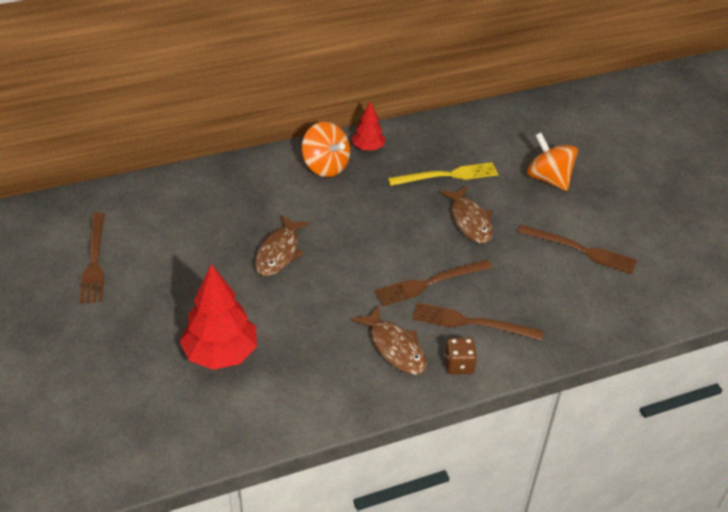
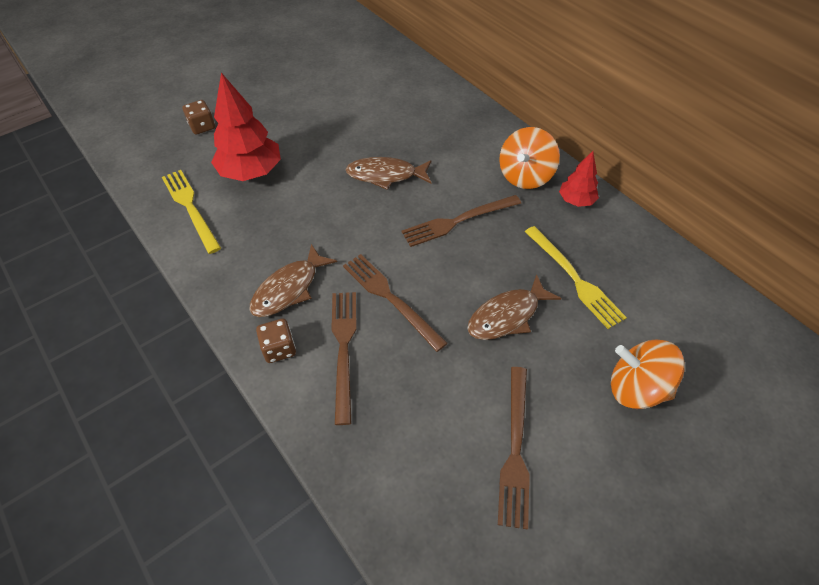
camera: 75 degrees right, 10 degrees up
brown fork [80,213,104,304] -> brown fork moved to [402,195,521,247]
orange spinning top [527,133,578,191] -> orange spinning top turned 105 degrees counterclockwise [611,339,685,409]
none -> yellow fork [162,170,221,254]
none -> brown dice [183,100,215,135]

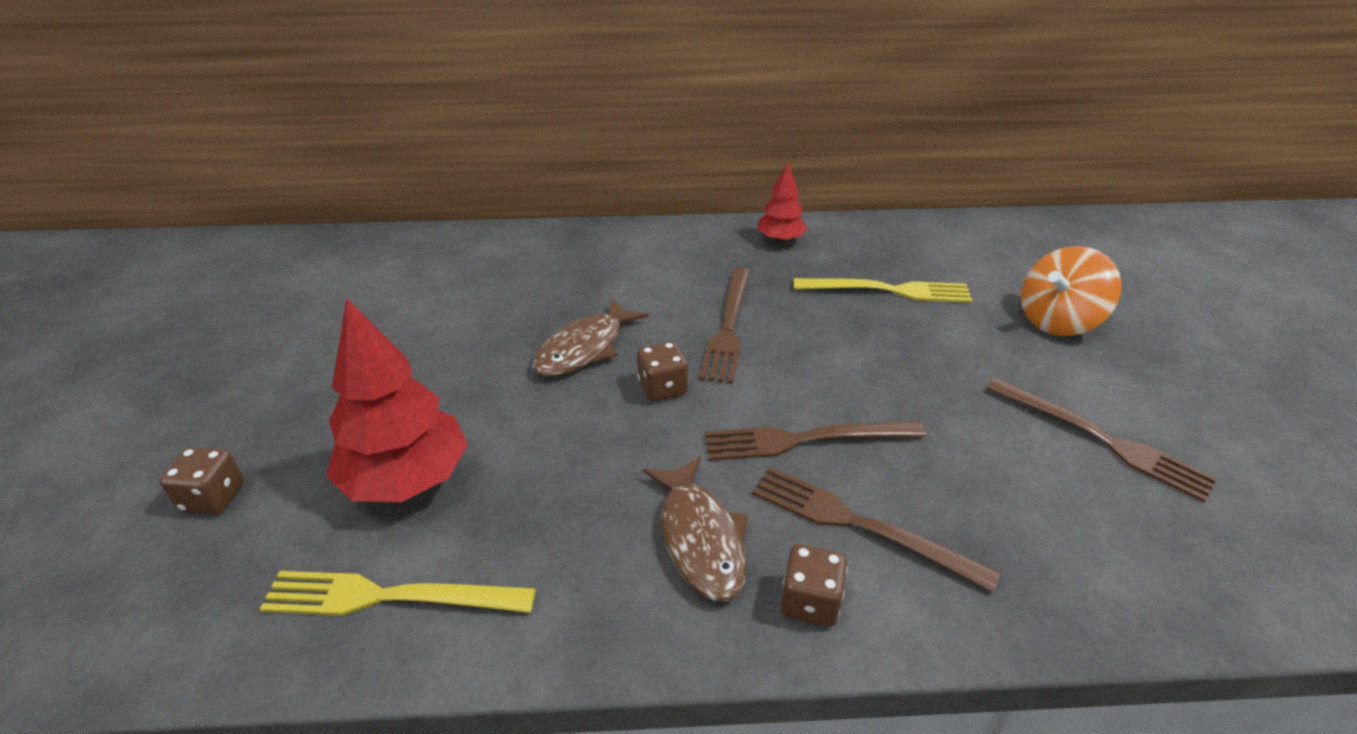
camera: 55 degrees left, 15 degrees down
brown fish [467,274,561,340] -> none
orange spinning top [499,127,560,189] -> none
none -> brown dice [637,341,688,401]

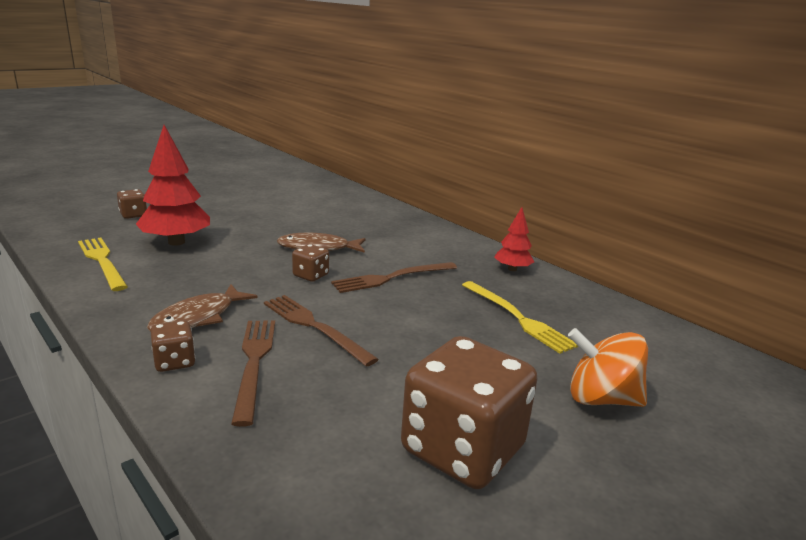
camera: 50 degrees right, 15 degrees down
brown fork [986,378,1218,503] -> brown dice [401,336,538,489]

